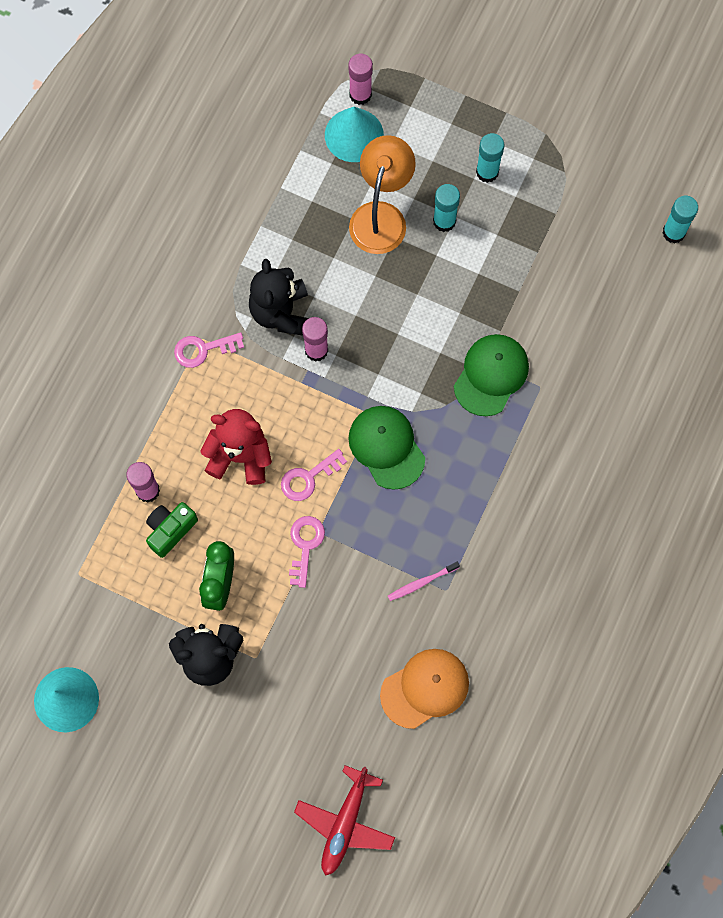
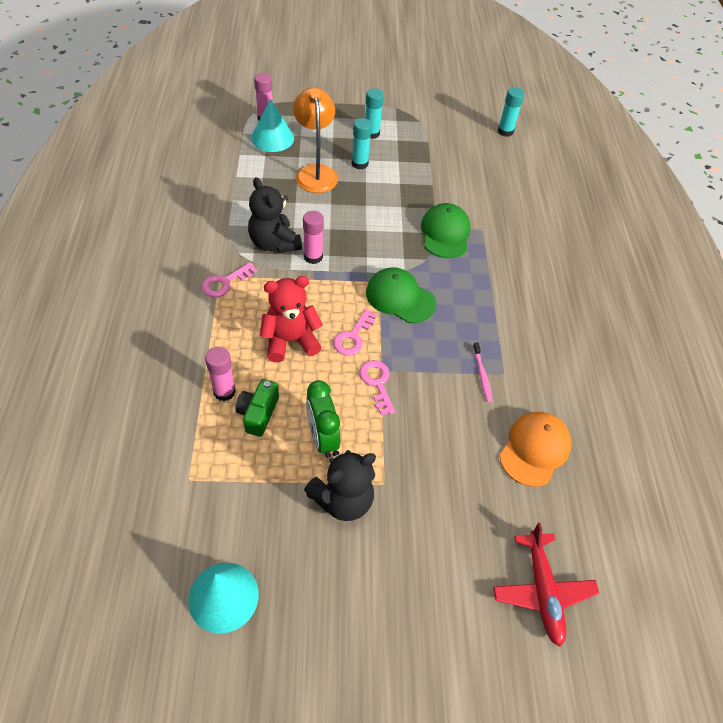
camera: 30 degrees left, 20 degrees down
pink toothbrush [388,561,460,601] -> pink toothbrush turned 45 degrees counterclockwise [473,342,492,402]

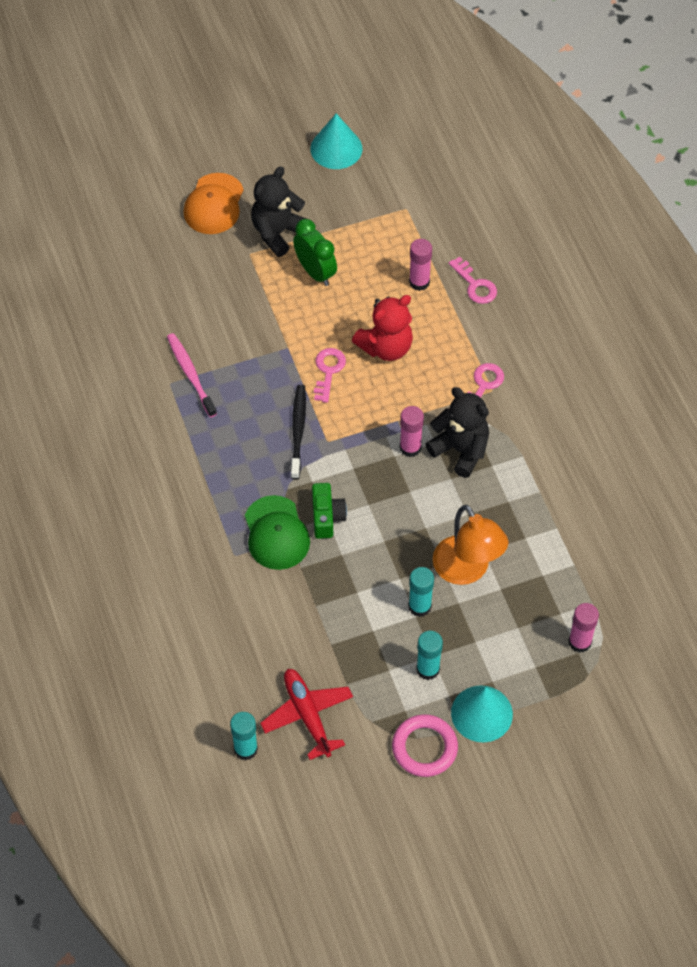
camera: 165 degrees right, 5 degrees up
green camera [236,379,279,437] -> green camera moved to [312,483,347,539]
turquoise cone [251,99,294,152] -> turquoise cone moved to [451,685,513,742]
pink key [359,360,395,415] -> pink key moved to [449,256,497,304]
green cap [366,267,436,323] -> black toothbrush [291,385,306,479]
pink toothbrush [473,342,492,402] -> pink toothbrush [167,333,217,417], size x1.56
red plane [493,523,599,646] -> red plane moved to [260,669,353,760]
orange cap [499,412,572,487] -> orange cap moved to [184,173,244,234]
none -> pink ring [392,714,458,777]

